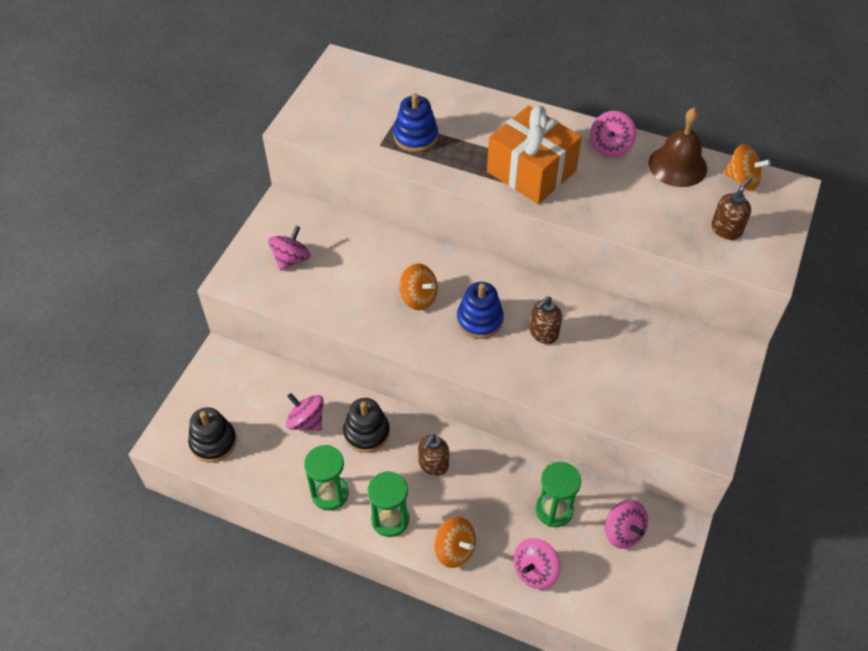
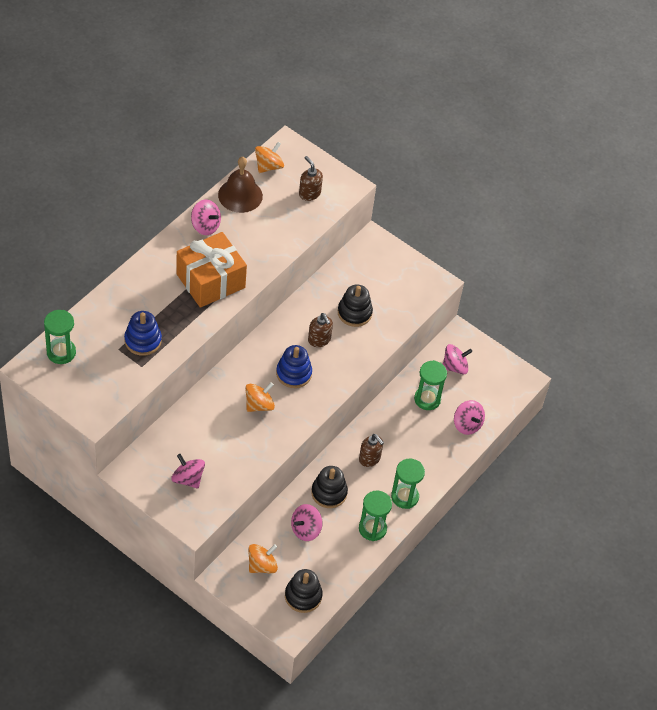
camera: 80 degrees left, 0 degrees up
orange spinning top [434,517,476,568] -> orange spinning top moved to [248,544,278,574]
none -> green hourglass [44,310,76,364]
none -> black stacking toy [338,284,373,327]

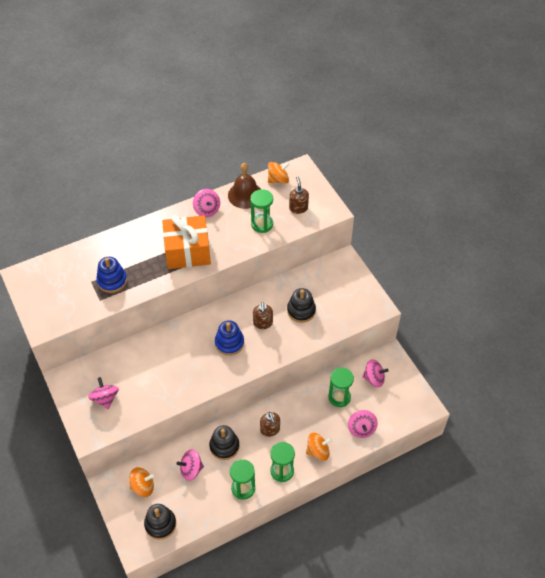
camera: 30 degrees right, 0 degrees up
green hourglass [44,310,76,364] -> green hourglass moved to [250,189,273,233]
orange spinning top [245,382,275,412] -> orange spinning top moved to [306,433,332,461]

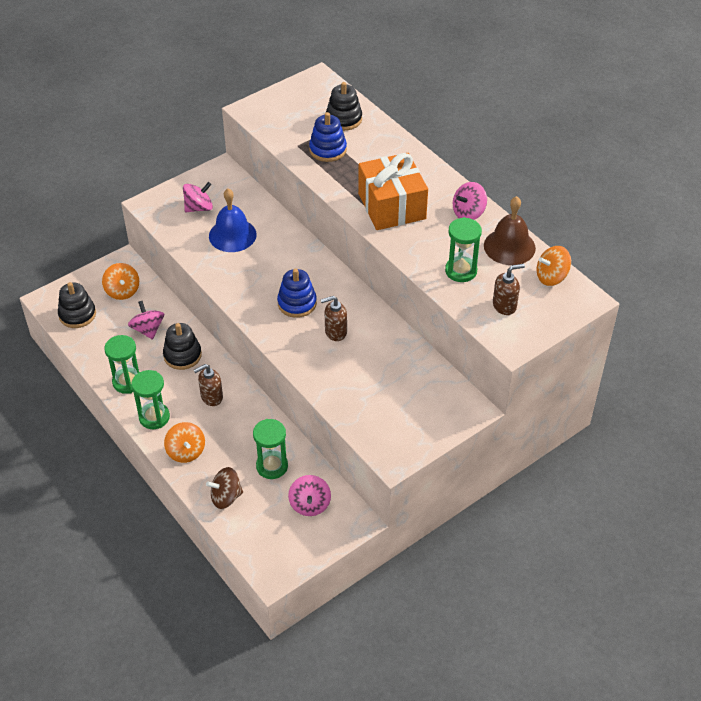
camera: 80 degrees right, 5 degrees down
orange spinning top [268,162,289,184] -> orange spinning top turned 105 degrees clockwise [537,246,571,286]
black stacking toy [287,288,316,323] -> black stacking toy moved to [326,82,362,131]
pink spinning top [348,410,378,438] -> brown spinning top [206,467,243,509]
none -> blue bell [209,189,257,252]

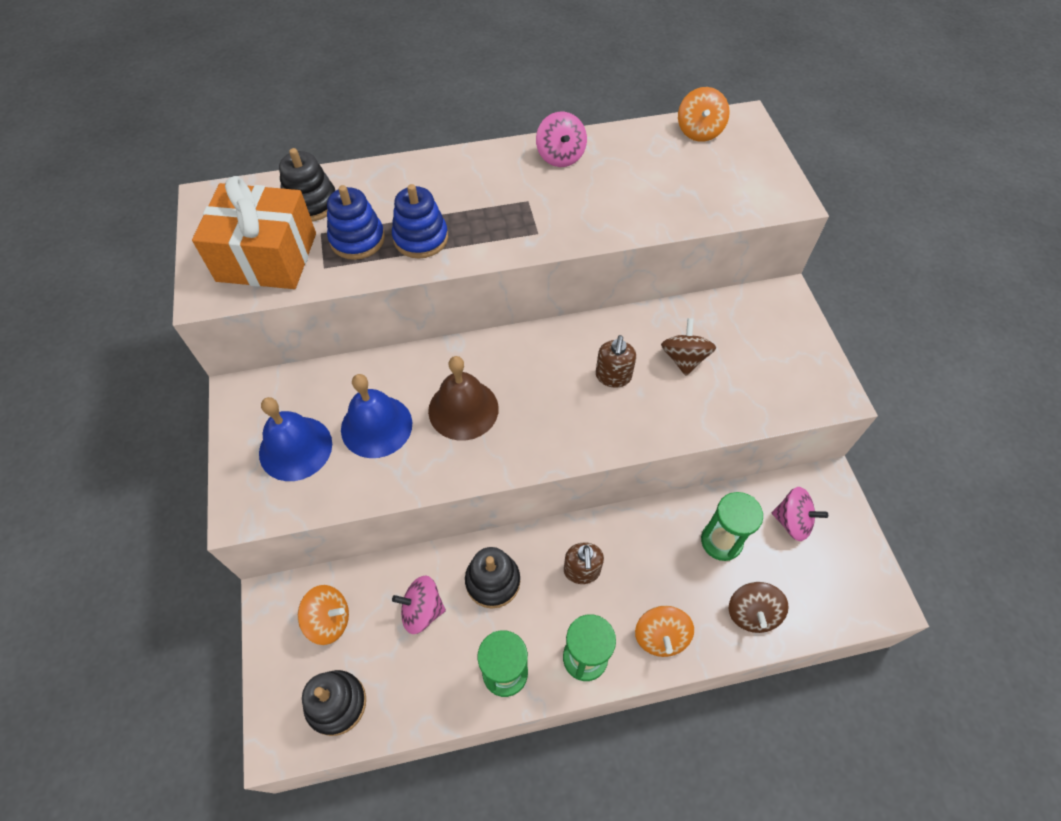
camera: 65 degrees left, 10 degrees up
orange spinning top [164,422,205,463] -> orange spinning top turned 90 degrees clockwise [635,606,694,657]
pink spinning top [183,182,213,212] -> blue bell [259,397,332,481]
blue stacking toy [277,269,317,318] -> blue stacking toy moved to [392,184,448,259]
orange gift [358,153,428,230] -> orange gift moved to [192,176,316,289]
green hourglass [445,217,482,282] -> none
brown bell [484,196,536,265] -> brown bell moved to [428,356,499,440]
brown soap dispenser [493,264,525,315] -> none
none -> brown spinning top [661,318,716,376]

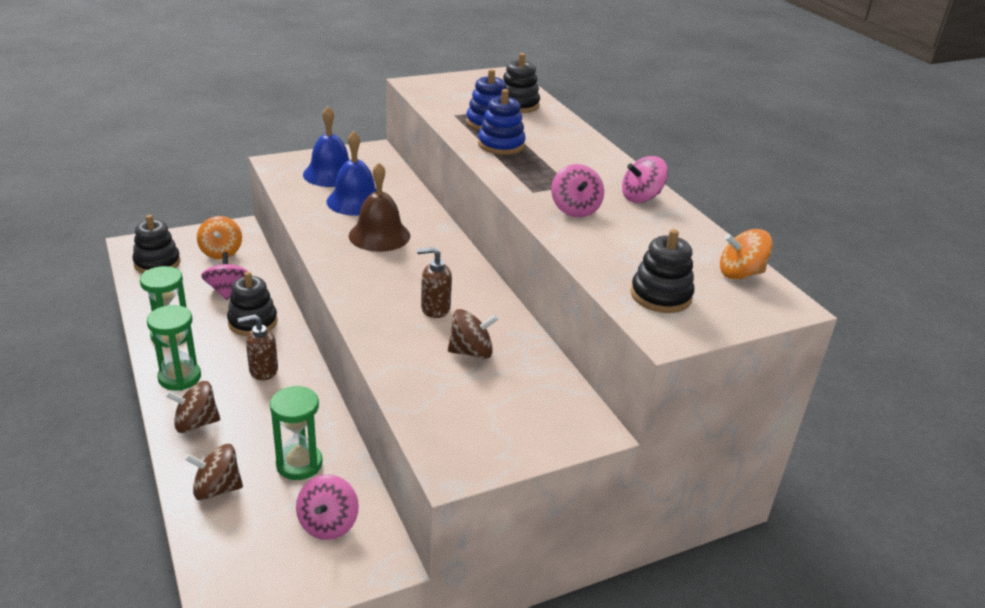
camera: 75 degrees right, 25 degrees down
orange gift [192,176,316,289] -> none
orange spinning top [635,606,694,657] -> brown spinning top [165,381,220,433]
none -> pink spinning top [551,164,604,217]
none -> black stacking toy [631,229,694,313]

